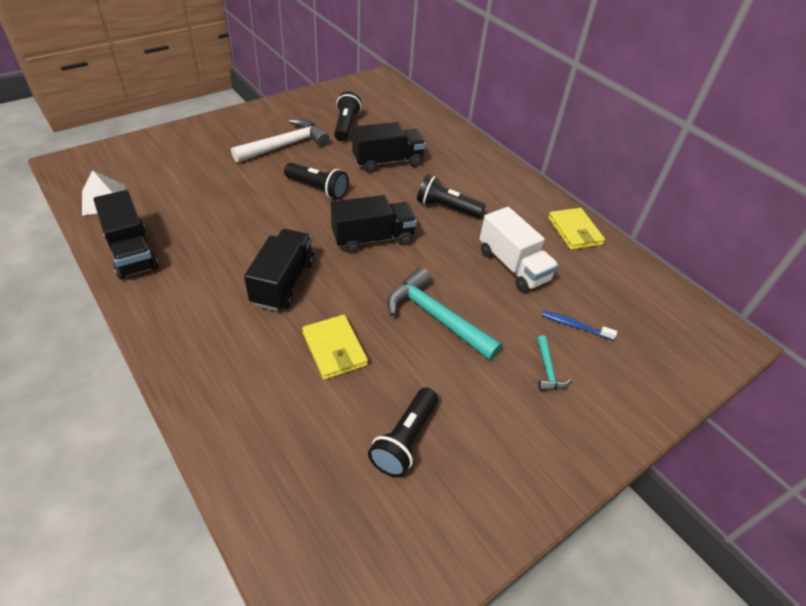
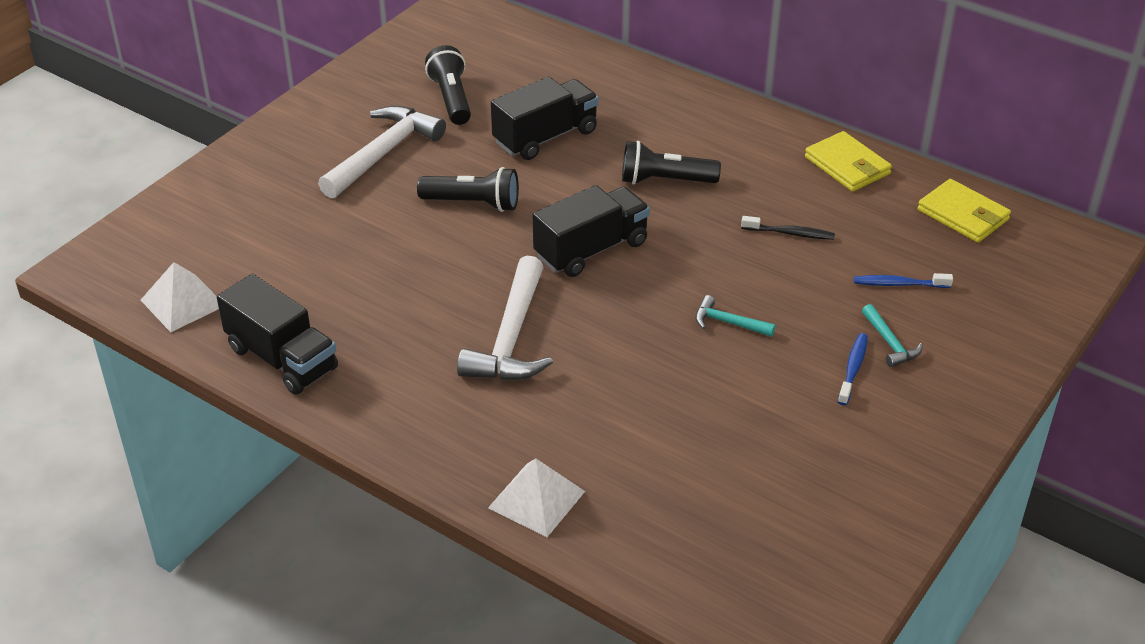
camera: 15 degrees left, 5 degrees down
black truck [244,229,314,311] -> white hammer [457,256,553,380]
yellow wallet [302,315,368,380] -> yellow wallet moved to [918,179,1011,243]
black flashlight [368,387,438,477] -> none
turquoise hammer [387,267,502,361] -> turquoise hammer [695,295,776,337], size x0.48
white truck [479,207,559,292] -> black toothbrush [741,216,835,240]
none -> white pyramid [488,459,585,537]
none -> blue toothbrush [838,333,868,405]

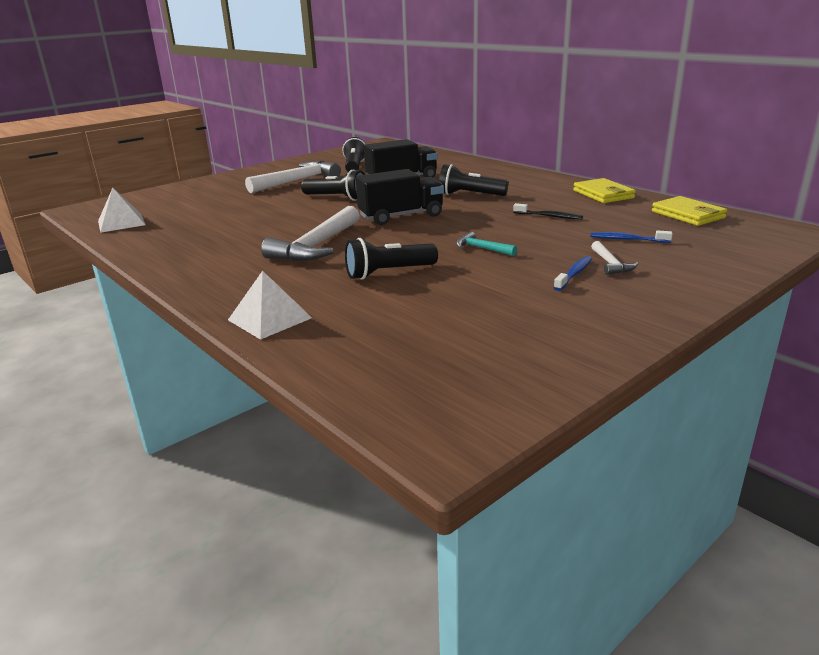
camera: 15 degrees right, 15 degrees down
black truck [217,274,338,395] -> none
turquoise hammer [862,304,923,367] -> white hammer [591,241,638,275]
none -> black flashlight [345,238,438,280]

